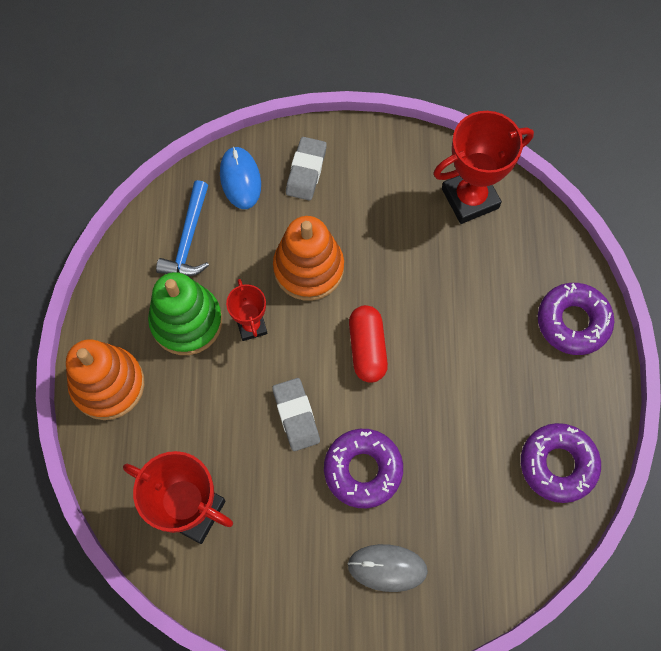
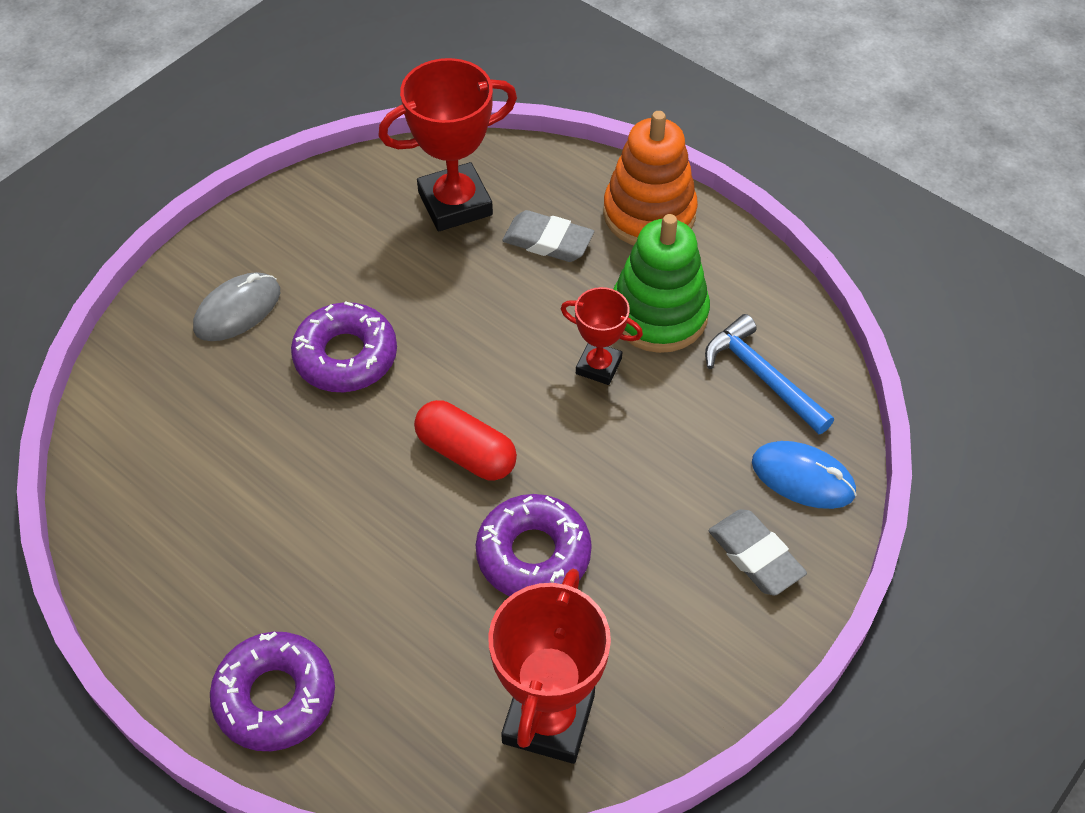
camera: 130 degrees right, 15 degrees down
grey eraser [272,378,320,451] -> grey eraser moved to [502,210,594,262]
orange stacking toy [273,216,344,301] -> none
purple donut [521,423,601,503] -> purple donut moved to [476,494,592,596]

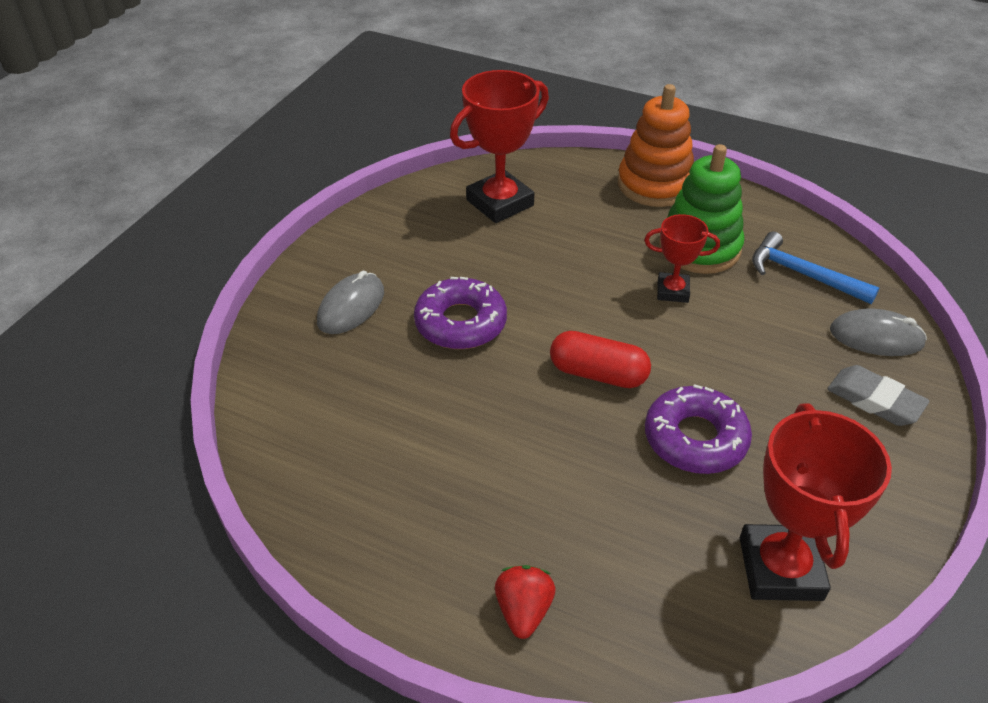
camera: 15 degrees left, 10 degrees down
purple donut [210,631,335,751] -> red strawberry [495,565,556,639]
grey eraser [502,210,594,262] -> none
blue mouse [752,441,856,509] -> grey mouse [830,308,927,356]

